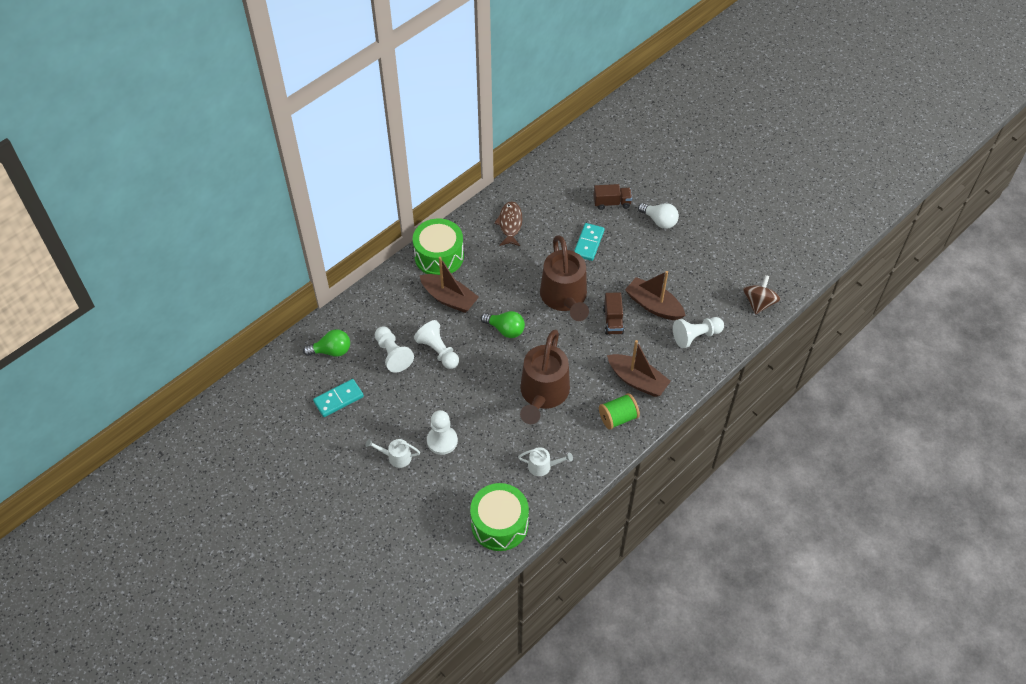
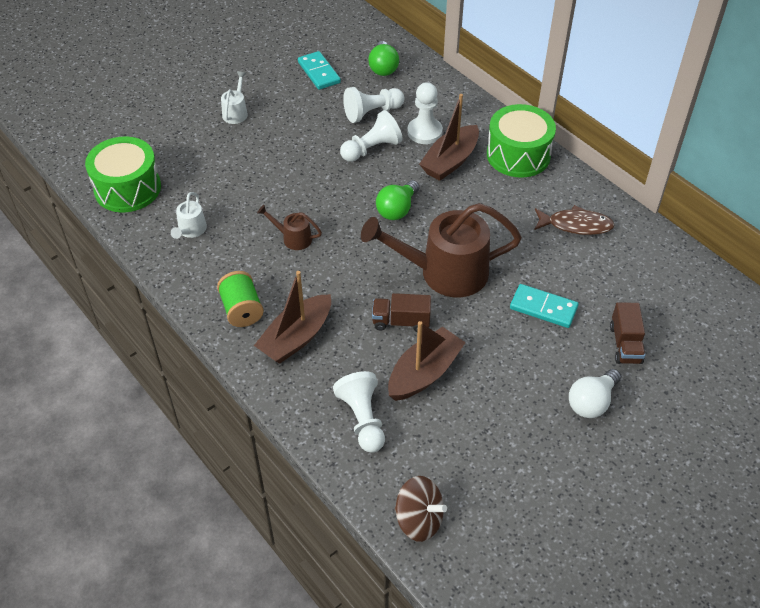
camera: 95 degrees right, 5 degrees down
white pawn [427,410,458,455] -> white pawn moved to [407,82,443,144]
brown watering can [520,330,570,424] -> brown watering can [257,205,322,250], size x0.44

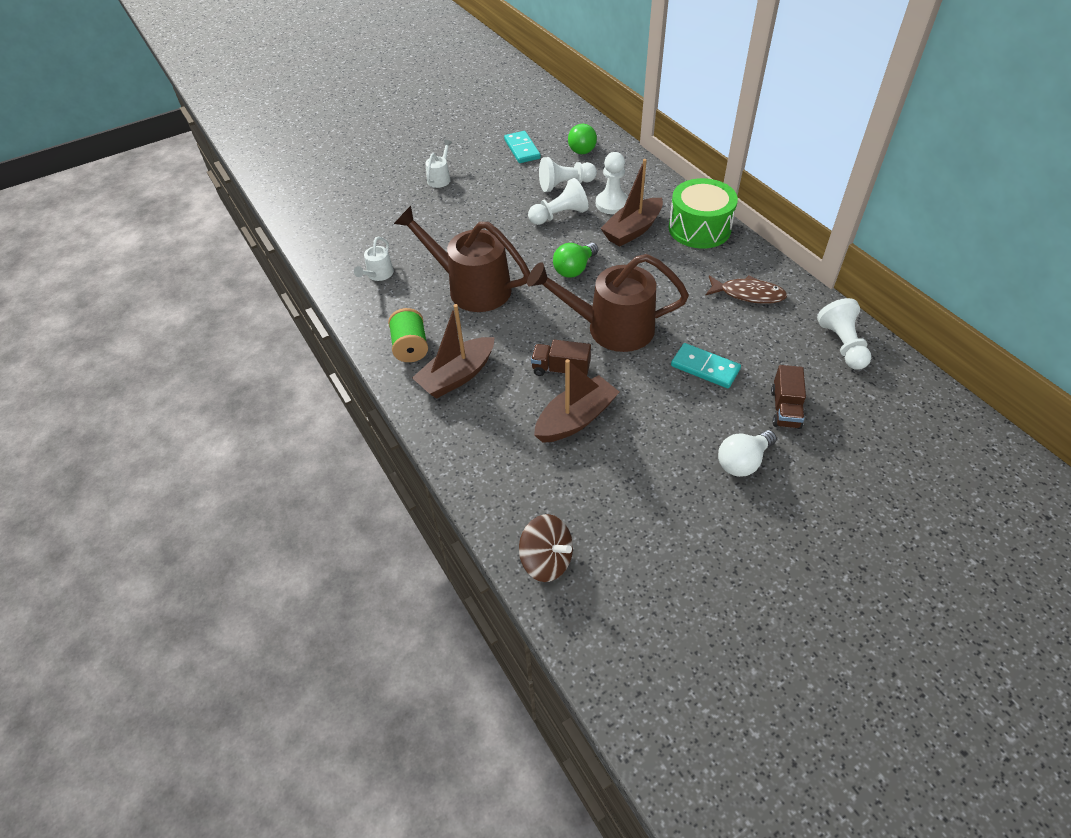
camera: 10 degrees right, 0 degrees up
green drum [85,137,161,212] -> none
brown watering can [257,205,322,250] -> brown watering can [394,206,530,312], size x2.25
white pawn [333,371,385,453] -> white pawn moved to [817,298,871,370]

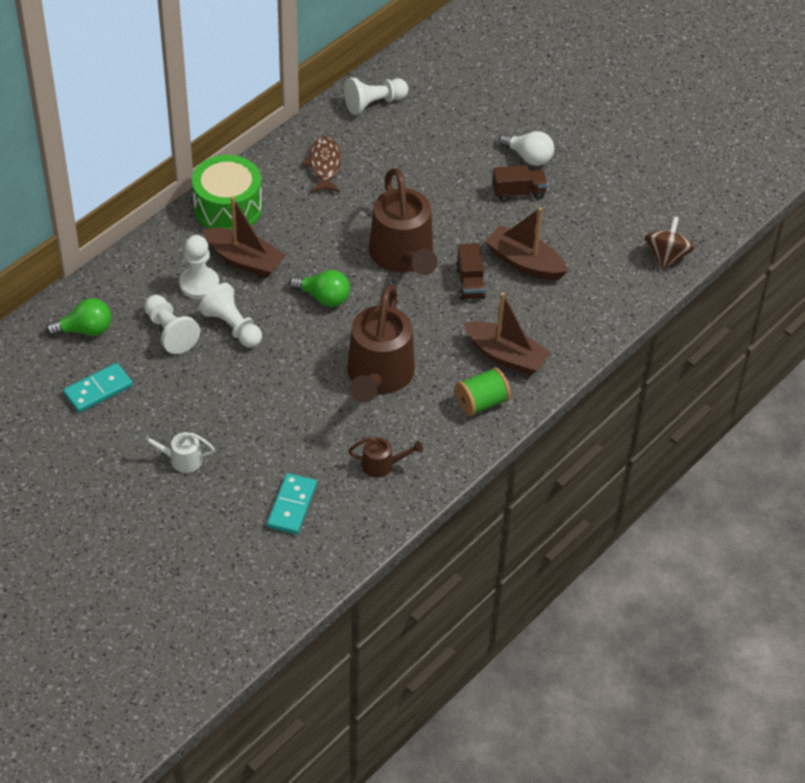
camera: 110 degrees left, 0 degrees up
white watering can [354,237,394,281] -> brown watering can [348,437,423,478]
turquoise domino [671,343,741,388] -> turquoise domino moved to [267,473,317,534]
brown truck [771,365,806,429] -> brown truck moved to [493,165,548,202]

